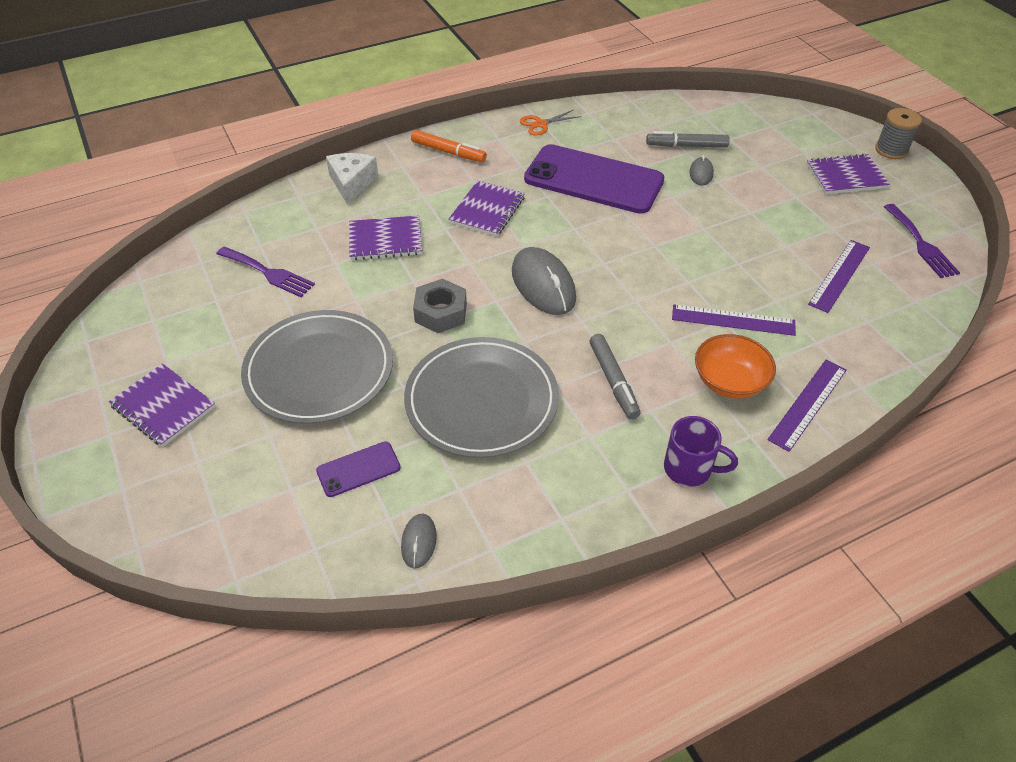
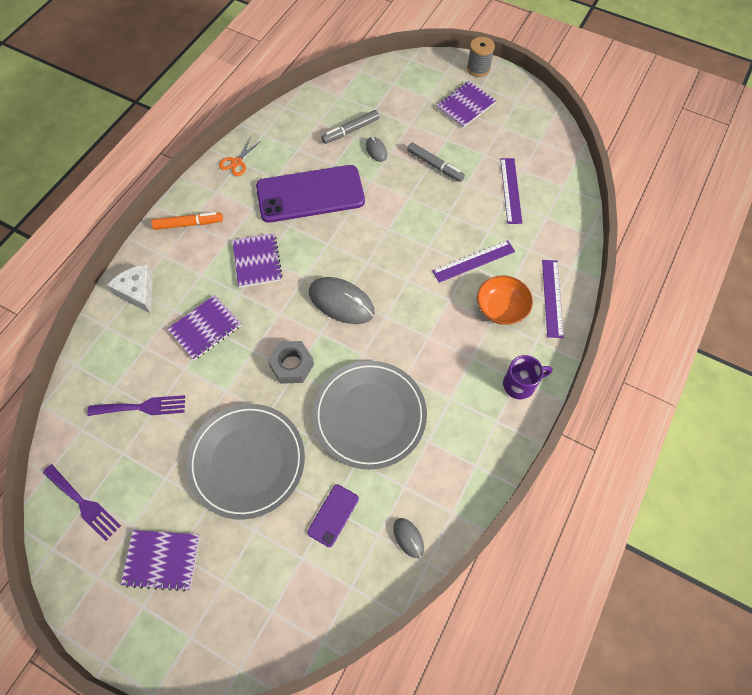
camera: 35 degrees left, 15 degrees up
grey marker [589,334,640,420] -> grey marker moved to [407,142,465,182]
purple fork [884,204,960,278] -> purple fork moved to [43,464,121,541]

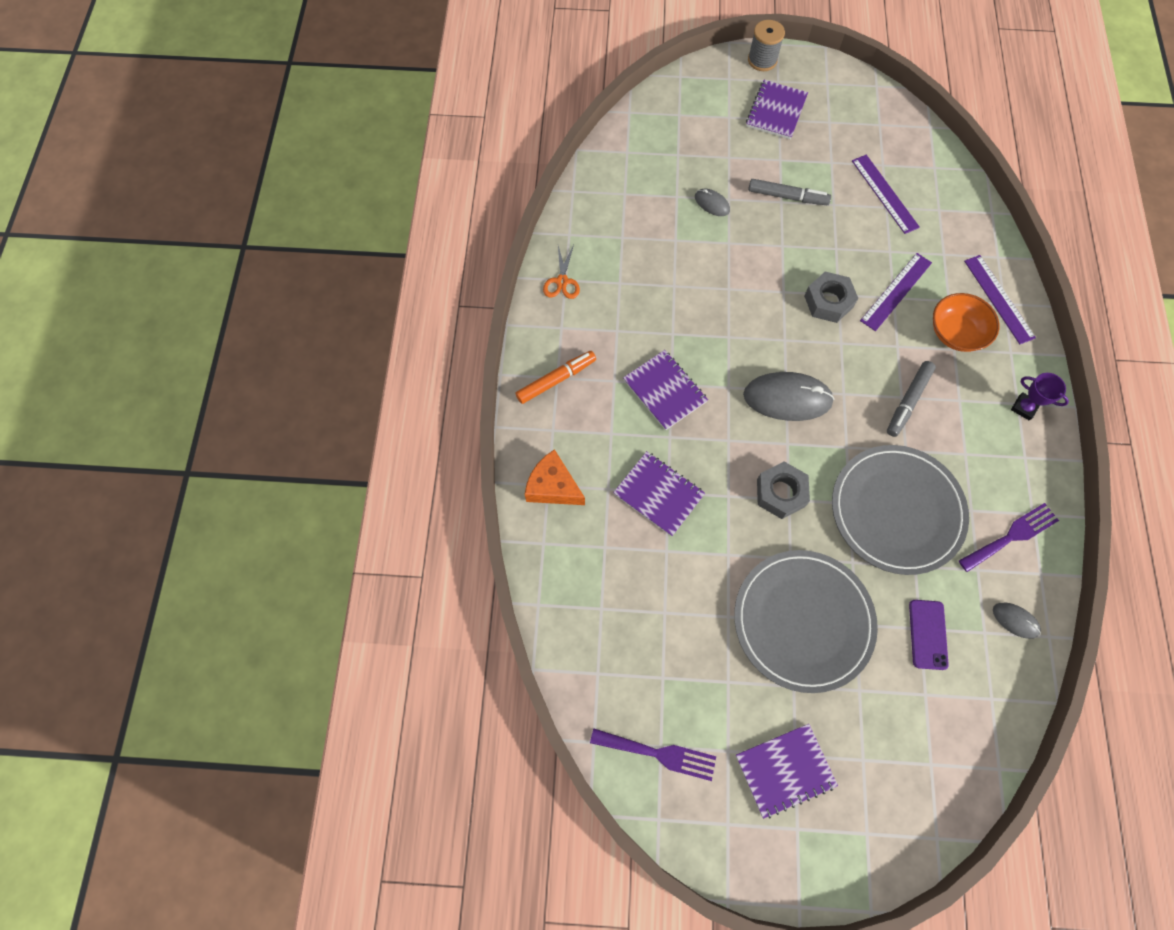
camera: 25 degrees left, 5 degrees up
purple fork [87,395,185,416] -> purple fork moved to [959,503,1059,572]
white cheese [107,264,153,314] -> orange cheese [525,449,585,505]
purple notebook [168,295,241,360] -> purple notebook turned 75 degrees counterclockwise [613,451,705,536]
purple phone [256,165,365,223] -> none
grey marker [321,110,380,144] -> grey marker moved to [887,361,936,437]
purple mug [503,355,552,400] -> purple trophy [1011,373,1069,421]
none -> grey nut [804,272,859,323]

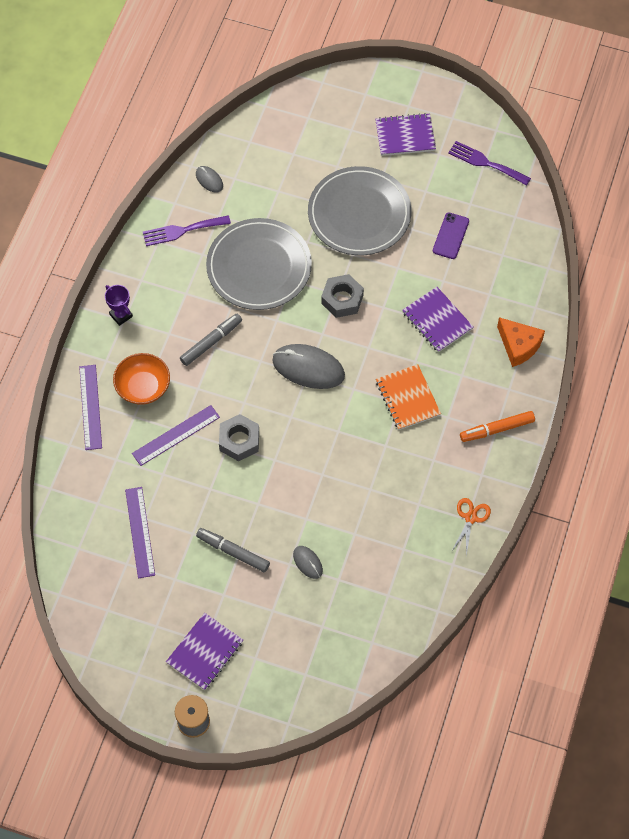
camera: 165 degrees left, 5 degrees down
purple notebook [623,350,708,430] -> orange notebook [376,364,441,430]
purple phone [909,600,949,670] -> purple phone moved to [433,213,469,259]

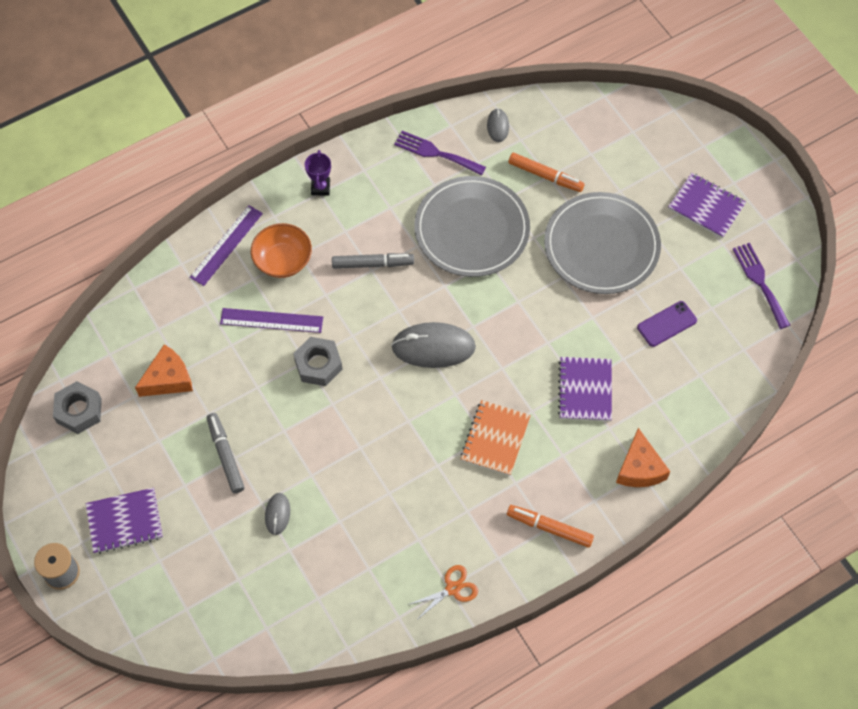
camera: 40 degrees right, 0 degrees up
purple ruler [125,487,155,578] -> orange cheese [135,344,193,397]
grey mouse [272,344,345,389] -> grey mouse turned 60 degrees counterclockwise [391,322,476,368]
grey nut [321,274,364,318] -> grey nut moved to [53,381,102,434]
none -> orange marker [509,153,585,192]

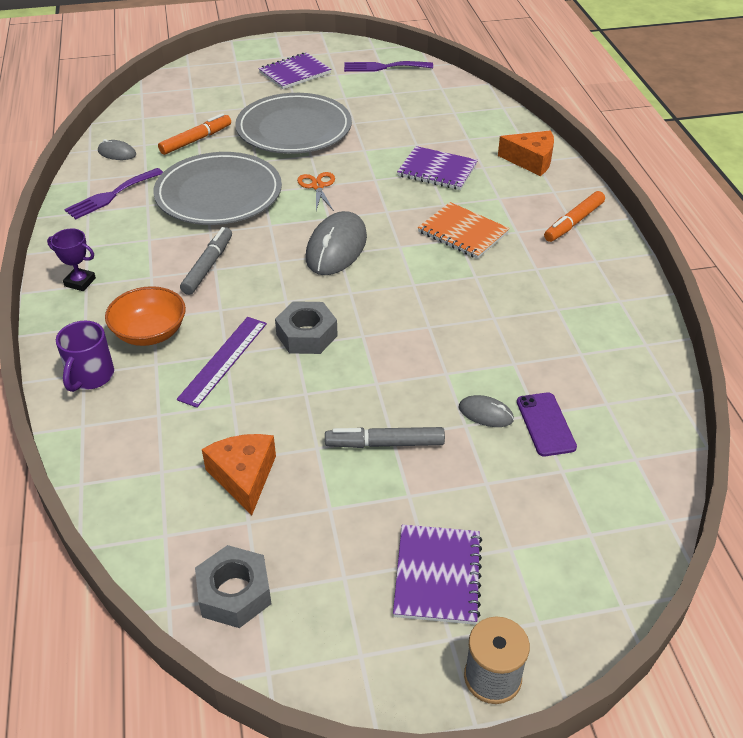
camera: 70 degrees left, 20 degrees down
purple ruler [190,205,263,286] -> purple mug [56,321,114,392]
orange scissors [408,565,478,619] -> orange scissors moved to [297,172,335,211]
purple phone [637,301,697,347] -> purple phone moved to [517,392,577,456]

